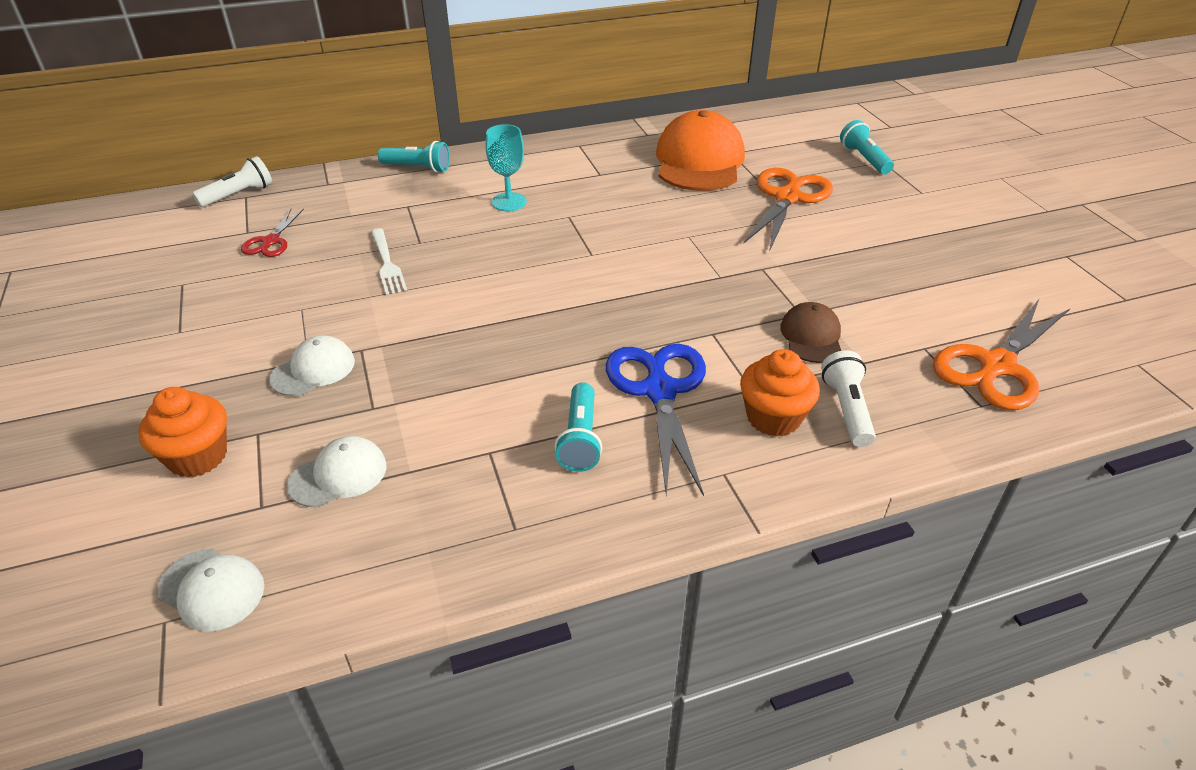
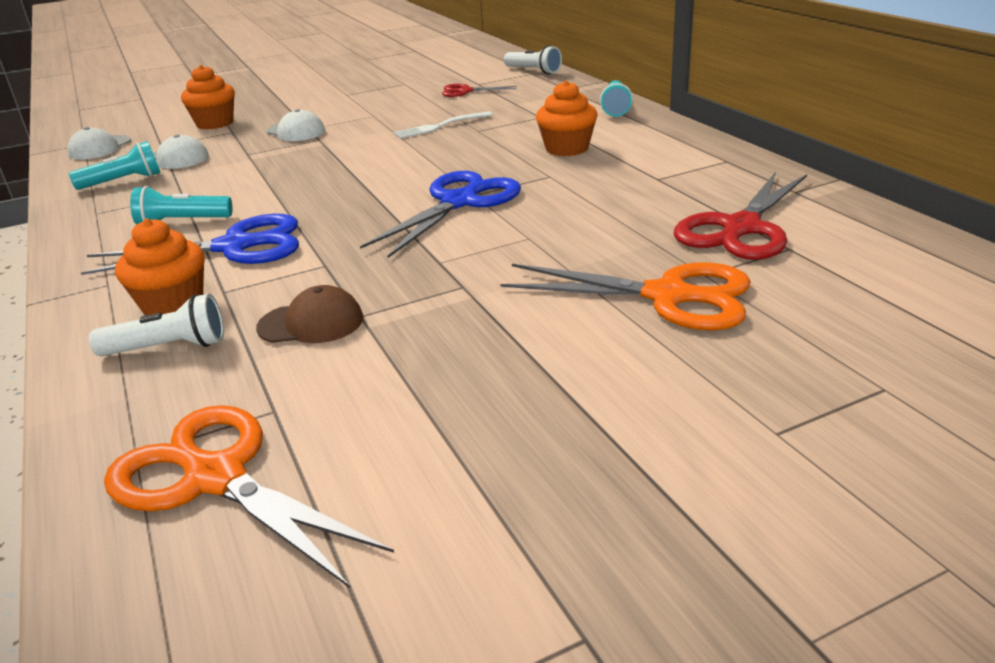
camera: 85 degrees right, 10 degrees down
turquoise goblet [486,124,527,211] -> orange cupcake [536,80,597,156]
orange cap [656,110,745,191] -> red scissors [674,172,807,260]
turquoise flashlight [840,120,894,174] -> turquoise flashlight moved to [69,141,161,190]
none -> blue scissors [360,171,521,258]

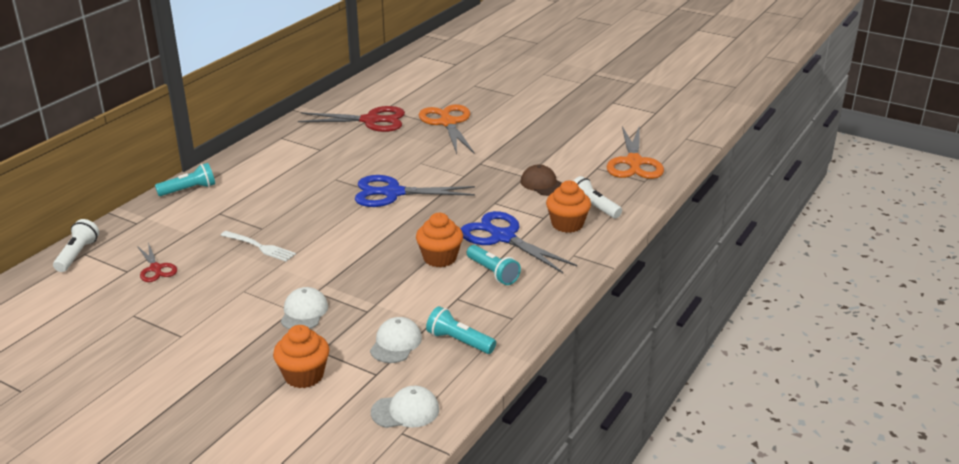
camera: 125 degrees left, 0 degrees up
orange cupcake [536,80,597,156] -> orange cupcake moved to [416,213,463,267]

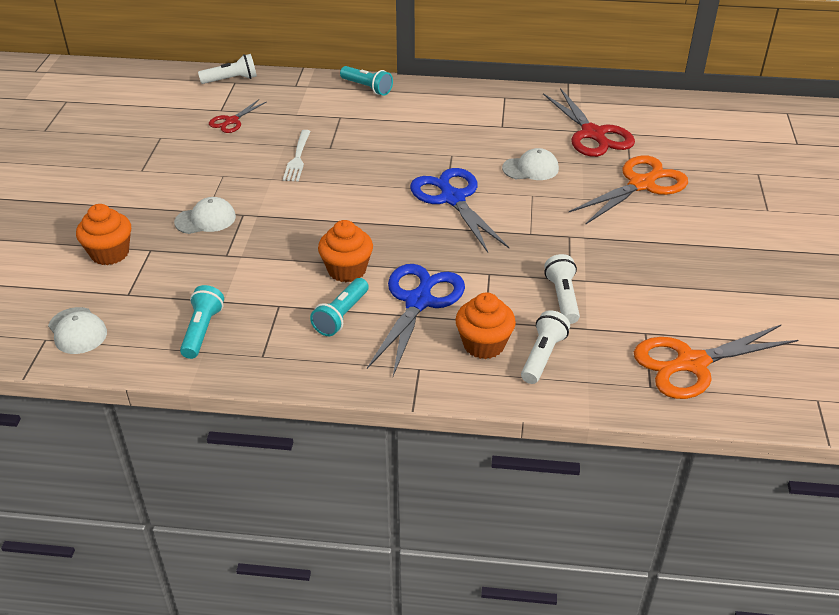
camera: 65 degrees right, 10 degrees up
white cap [370,317,422,363] -> white cap moved to [502,148,559,180]
brown cap [521,164,562,196] -> white flashlight [544,254,580,324]

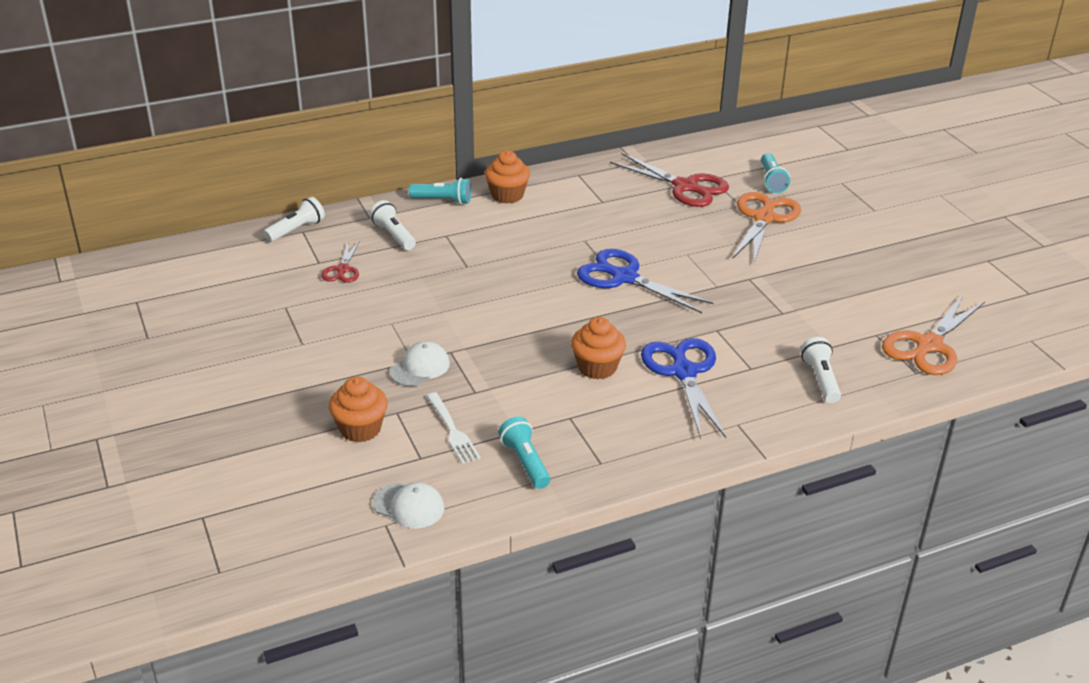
camera: 30 degrees left, 5 degrees down
white fork [283,130,311,181] -> white fork moved to [427,392,480,464]
turquoise flashlight [310,278,369,336] -> turquoise flashlight moved to [761,153,790,193]
orange cupcake [456,292,516,359] -> orange cupcake moved to [485,150,530,204]
white cap [502,148,559,180] -> none
white flashlight [544,254,580,324] -> white flashlight moved to [369,200,416,250]

